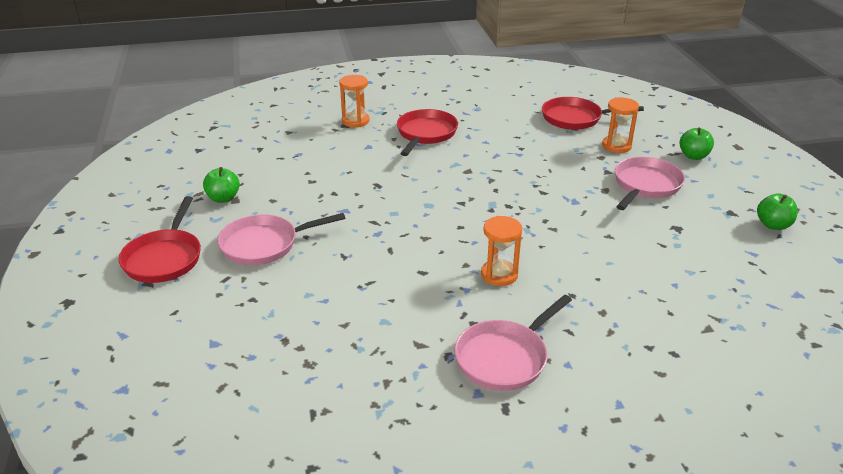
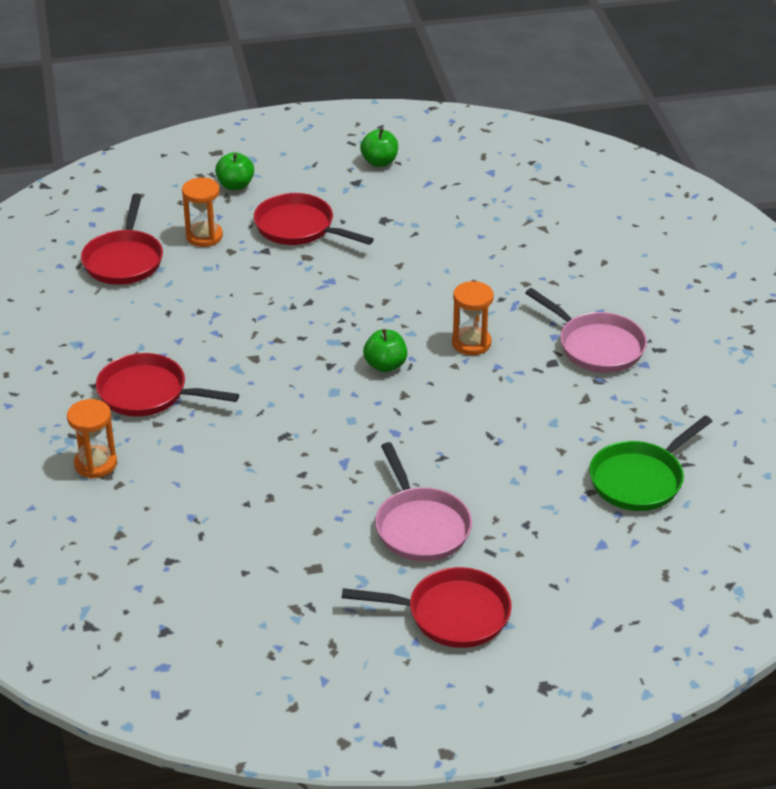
camera: 90 degrees left, 5 degrees up
green apple [203,167,240,203] -> green apple moved to [363,329,407,372]
pink pan [615,157,685,210] -> red pan [254,193,374,245]
none -> green pan [589,416,713,511]

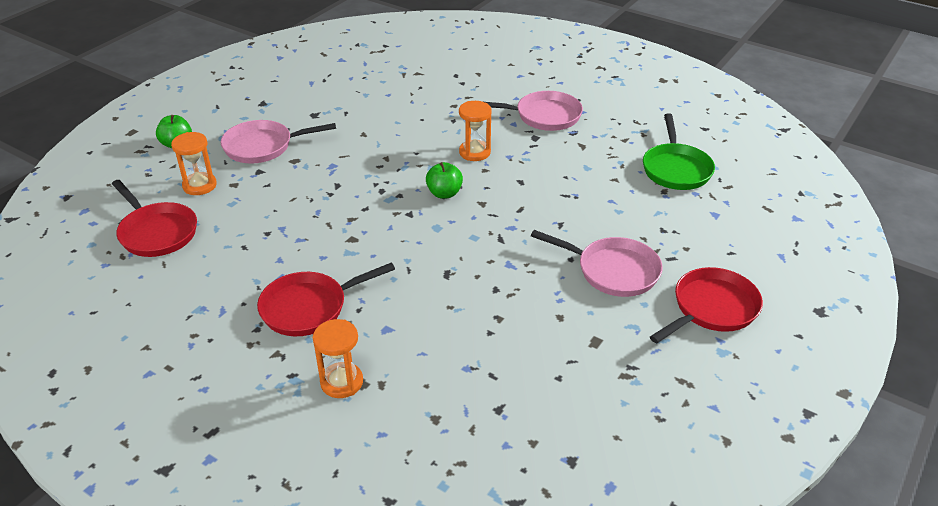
camera: 45 degrees left, 0 degrees up
red pan [254,193,374,245] -> pink pan [221,120,336,163]
green apple [360,128,398,167] -> none

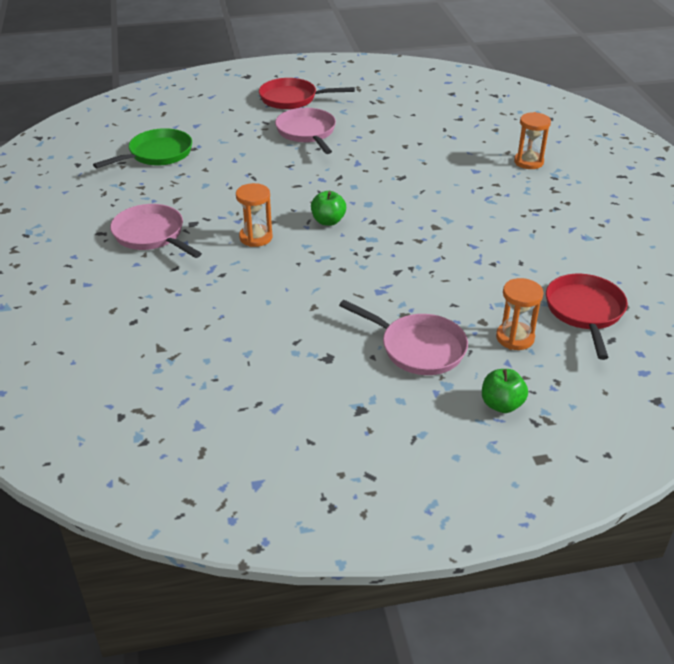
camera: 135 degrees left, 0 degrees up
red pan [257,263,395,336] -> none

